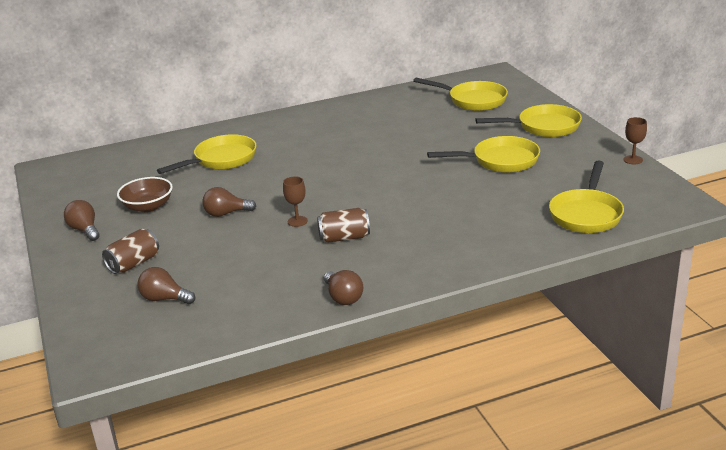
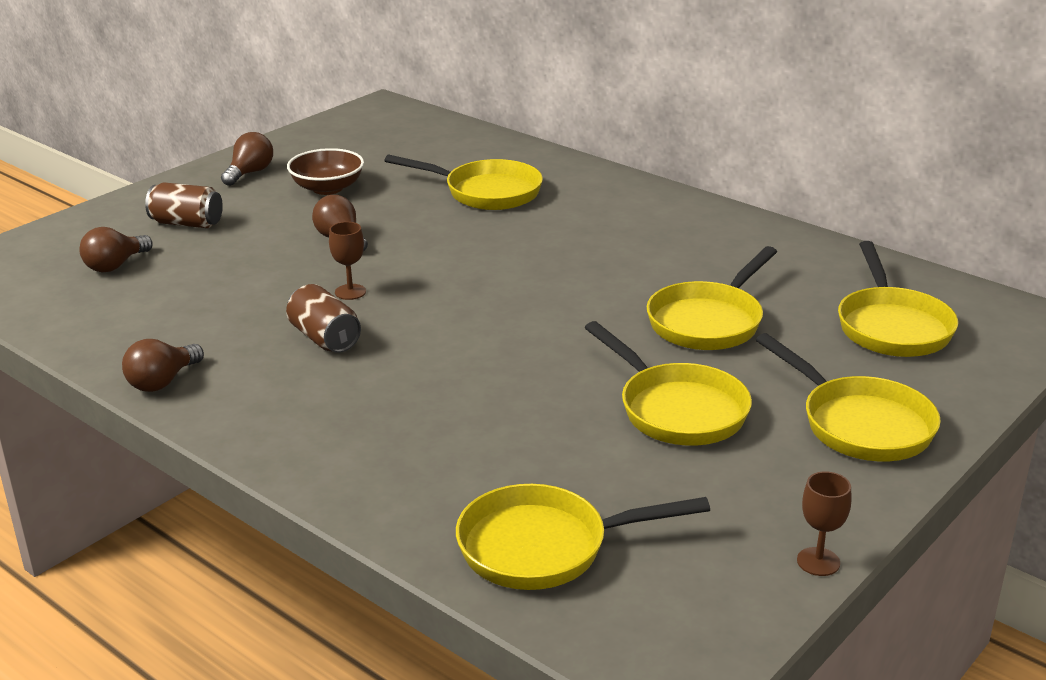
camera: 60 degrees right, 0 degrees up
brown light bulb [137,267,195,304] -> brown light bulb turned 135 degrees counterclockwise [79,227,153,272]
none -> yellow pan [647,246,777,350]

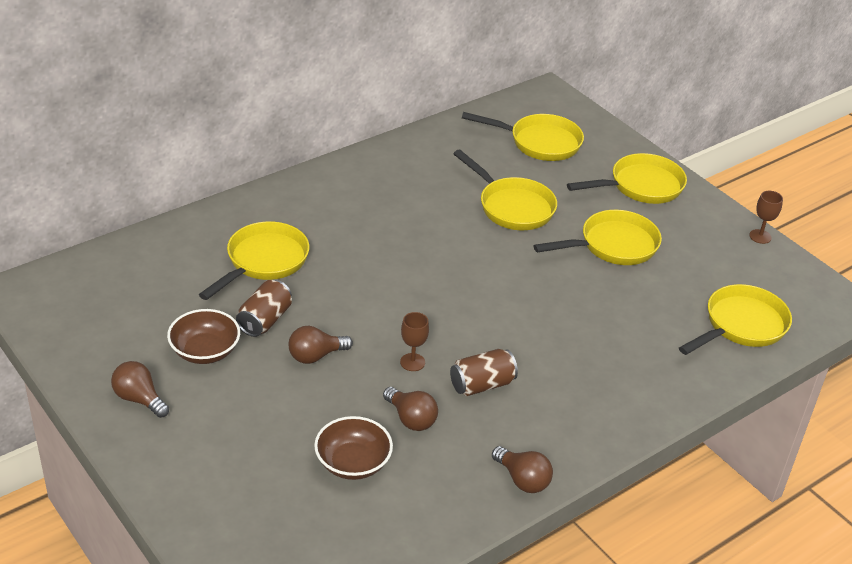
camera: 80 degrees left, 10 degrees up
brown light bulb [79,227,153,272] -> brown light bulb moved to [383,387,438,431]
brown can [145,182,223,228] -> brown can moved to [236,280,292,337]
yellow pan [456,484,710,590] -> yellow pan turned 135 degrees counterclockwise [679,284,792,355]
none -> brown bowl [314,416,393,480]

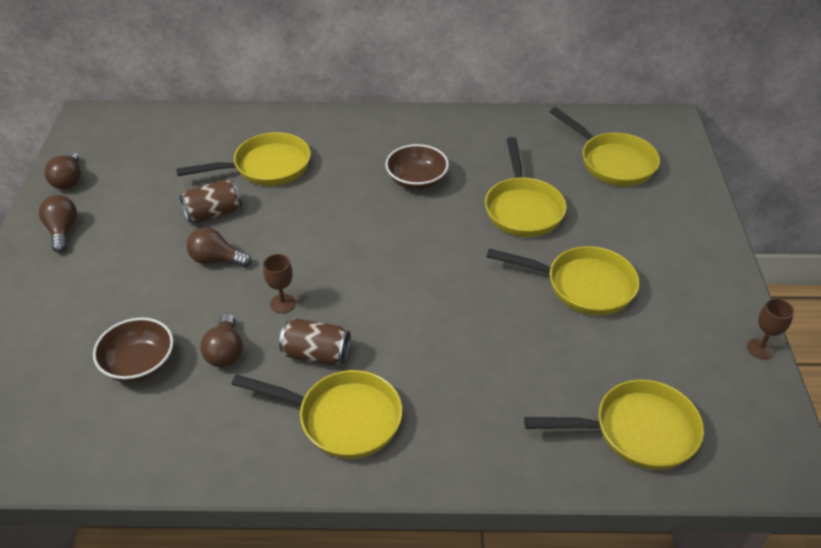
camera: 40 degrees right, 5 degrees up
brown bowl [167,309,240,364] -> brown bowl moved to [385,144,449,190]
brown light bulb [492,446,553,493] -> brown light bulb moved to [44,152,81,190]
yellow pan [567,153,687,204] -> yellow pan moved to [231,370,402,459]

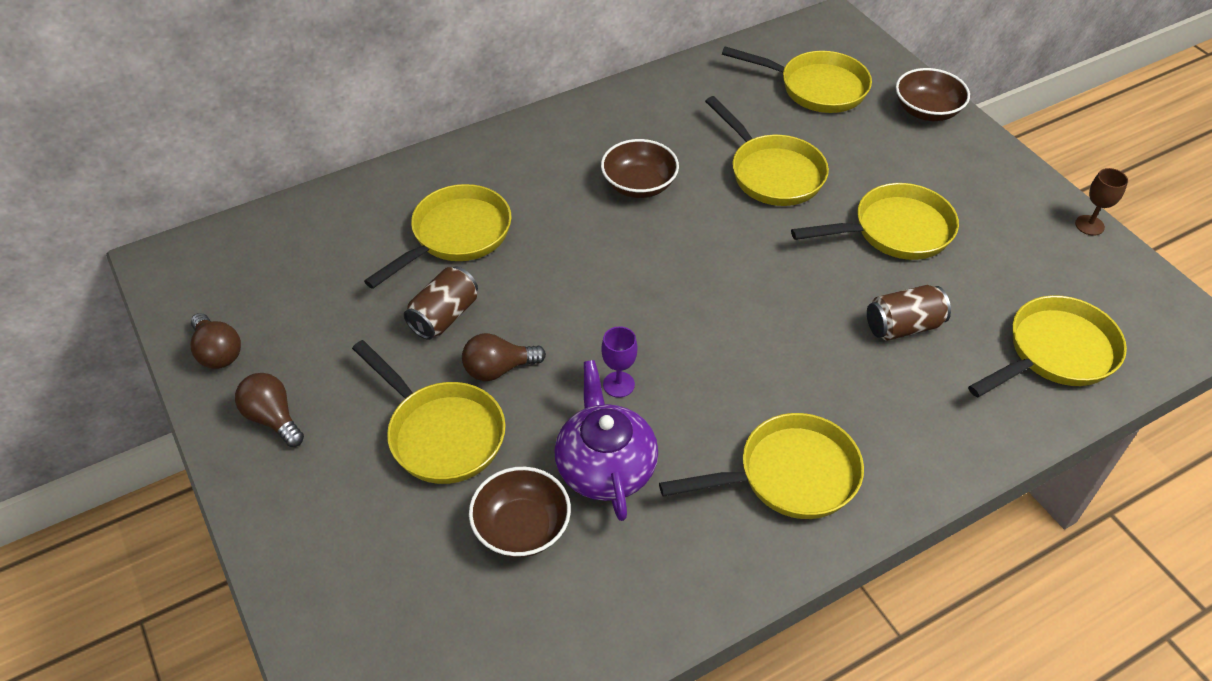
camera: 30 degrees left, 5 degrees up
brown light bulb [200,313,243,367] -> purple teapot [555,360,658,521]
brown goblet [263,254,296,313] -> purple goblet [601,326,637,398]
brown can [279,318,351,365] -> brown can moved to [867,285,951,341]
none -> yellow pan [352,340,506,484]
none -> brown bowl [896,68,970,121]

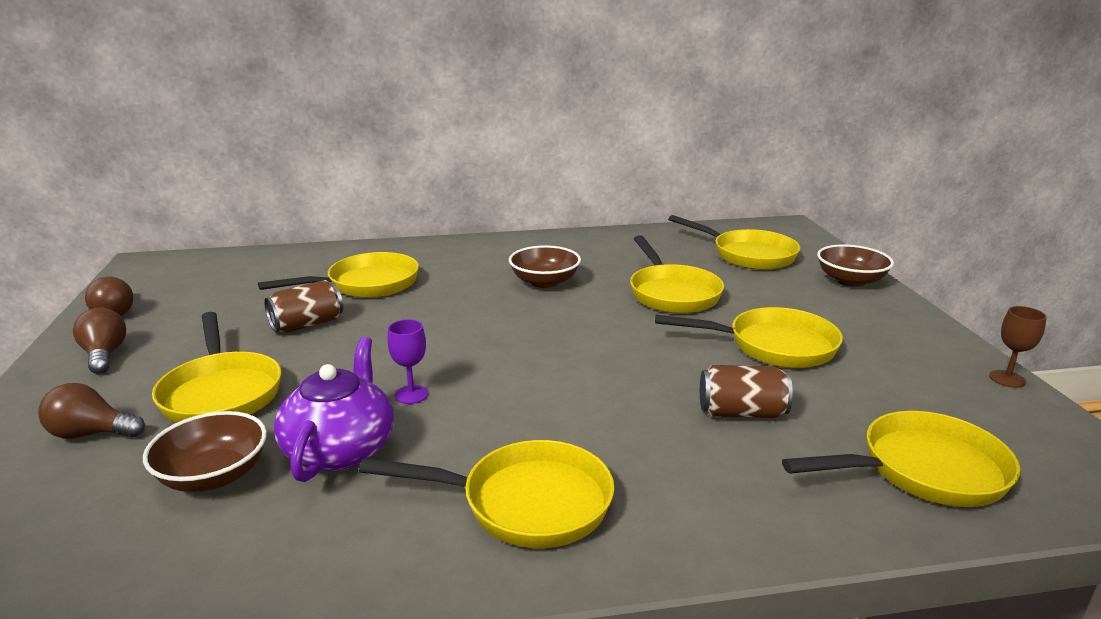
camera: 20 degrees right, 25 degrees down
brown light bulb [462,333,546,381] -> brown light bulb moved to [38,383,145,439]

